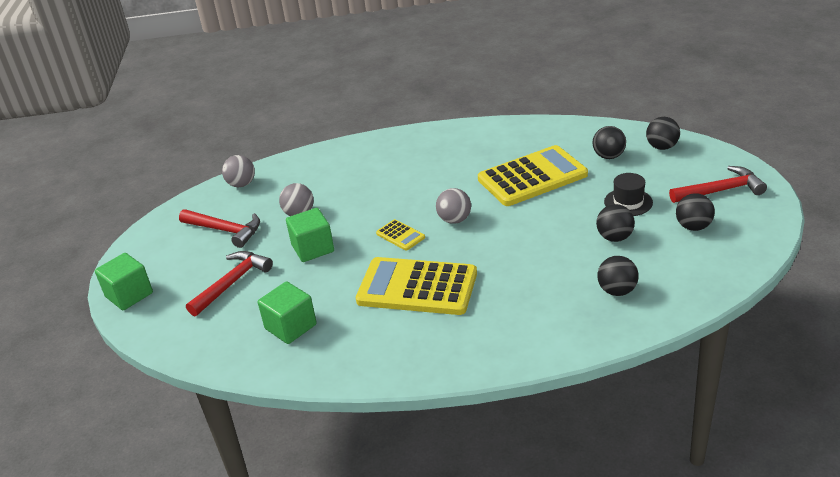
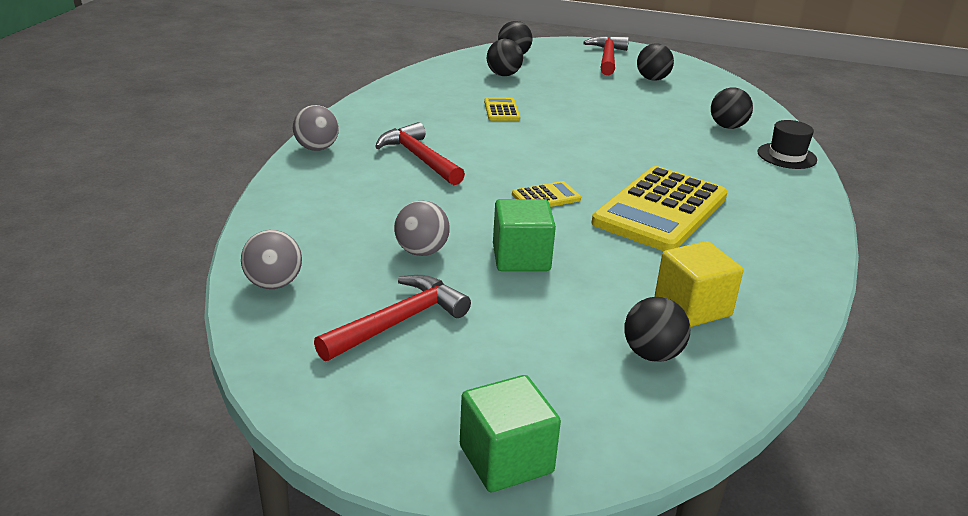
camera: 75 degrees left, 5 degrees down
red hammer [186,251,273,316] -> red hammer moved to [375,122,465,185]
green cube [258,282,317,344] -> yellow cube [655,241,743,327]
grey ball [436,188,471,224] -> grey ball moved to [293,105,339,151]
yellow calculator [478,145,588,206] -> yellow calculator [484,97,520,121], size x0.44
black ball [596,204,635,242] -> black ball moved to [624,297,690,362]
black hat [604,173,653,216] -> black hat moved to [757,120,817,169]

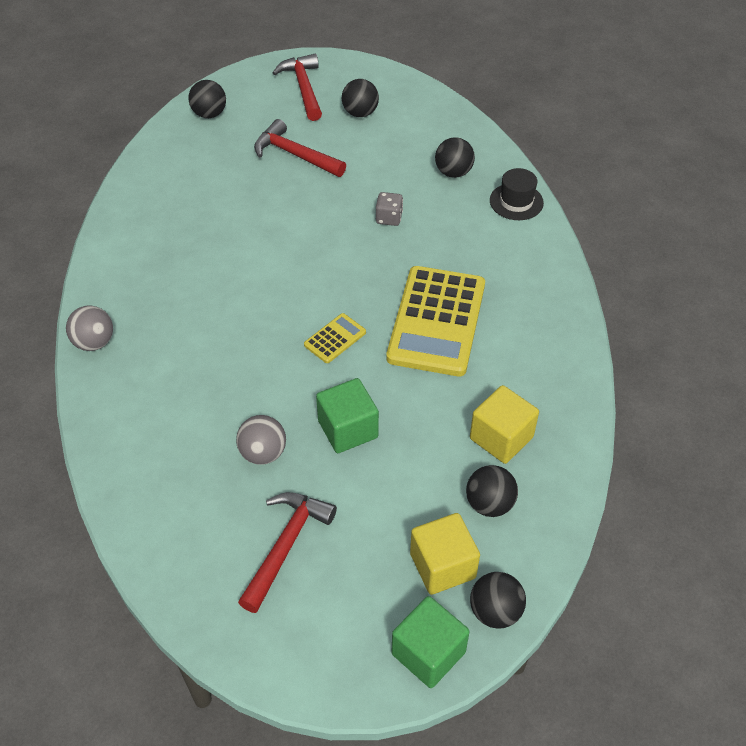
camera: 20 degrees left, 20 degrees up
grey ball [241,230,302,289] -> none
red hammer [375,122,465,185] -> red hammer moved to [254,119,346,177]
yellow calculator [484,97,520,121] -> none
black ball [487,39,523,76] -> black ball moved to [470,572,526,629]
none -> grey dice [376,192,403,226]
none -> yellow cube [410,513,480,595]

